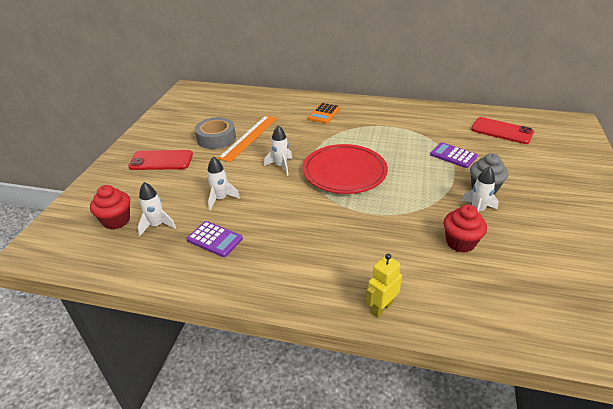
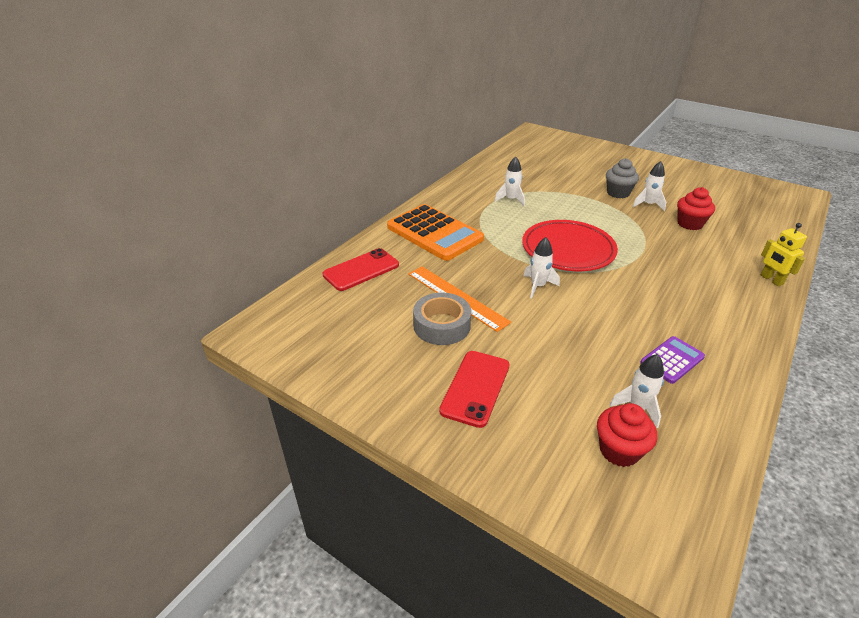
camera: 70 degrees left, 0 degrees up
white rocket [207,156,240,210] -> white rocket moved to [495,156,525,206]
orange calculator [308,103,340,124] -> orange calculator [387,204,484,261], size x1.99
purple calculator [430,142,477,168] -> none
red phone [471,117,534,144] -> red phone moved to [323,248,399,291]

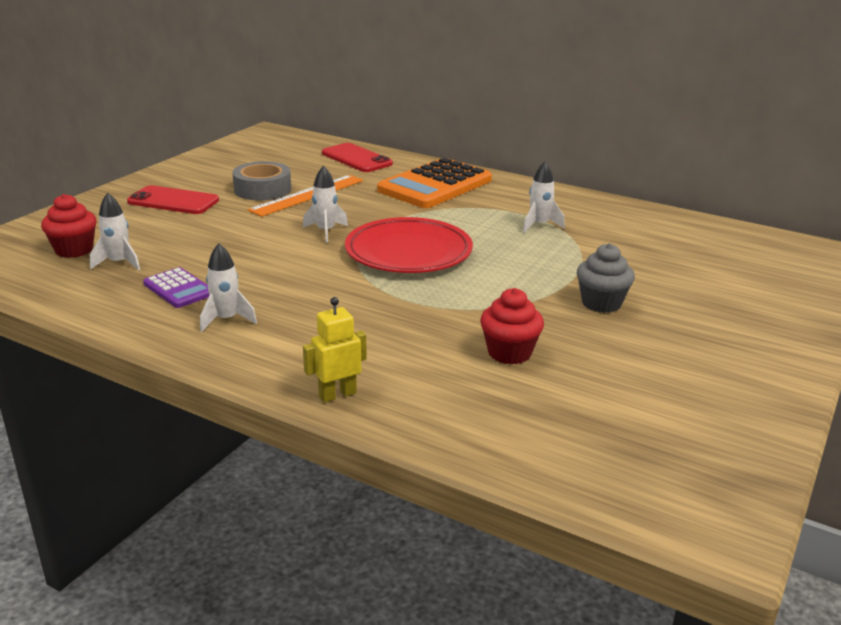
camera: 85 degrees right, 10 degrees down
white rocket [632,161,666,211] -> white rocket moved to [200,243,257,332]

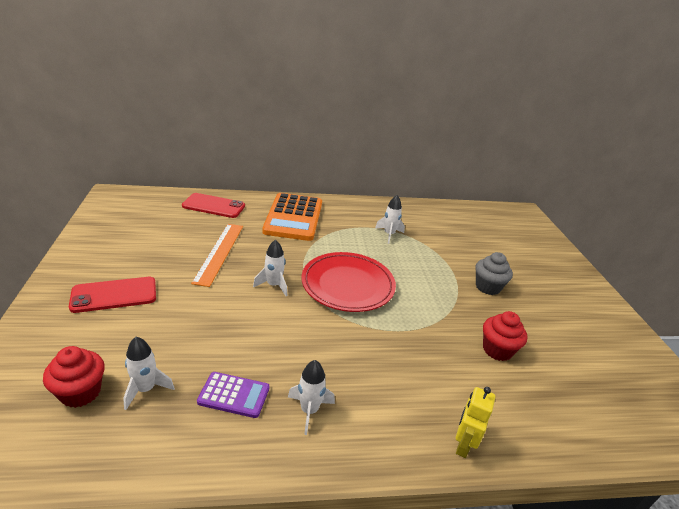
camera: 40 degrees left, 5 degrees up
grey tape [232,161,291,200] -> none

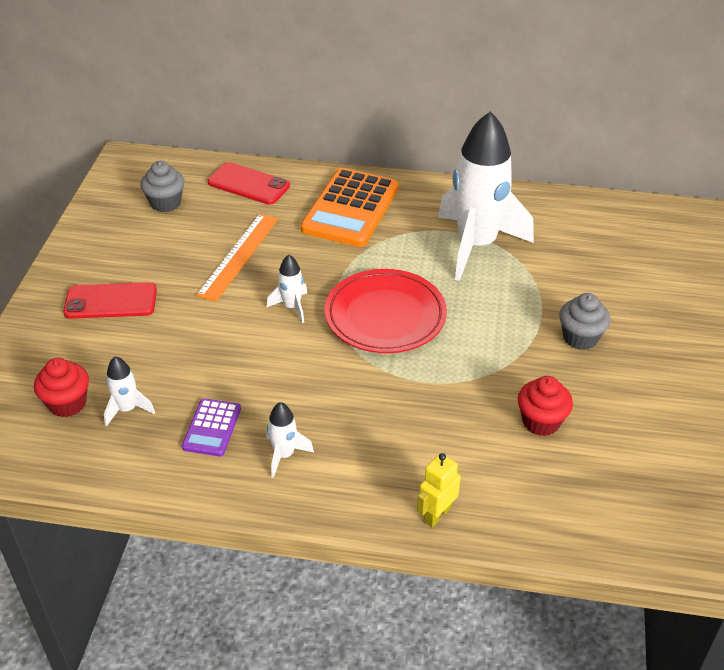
camera: 20 degrees right, 10 degrees up
purple calculator [197,372,270,418] -> purple calculator turned 75 degrees clockwise [182,398,241,456]
white rocket [375,195,405,244] -> white rocket [438,111,534,281], size x2.40
none -> grey cupcake [141,161,185,212]

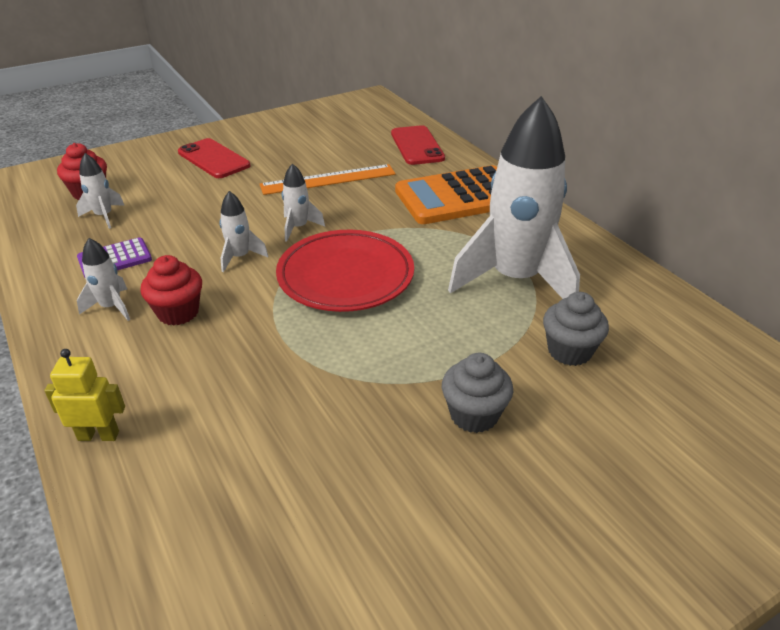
camera: 50 degrees right, 5 degrees down
grey cupcake [141,161,185,212] -> grey cupcake moved to [543,292,609,366]
red cupcake [518,376,573,436] -> red cupcake moved to [140,255,202,326]
none -> white rocket [219,191,268,272]

